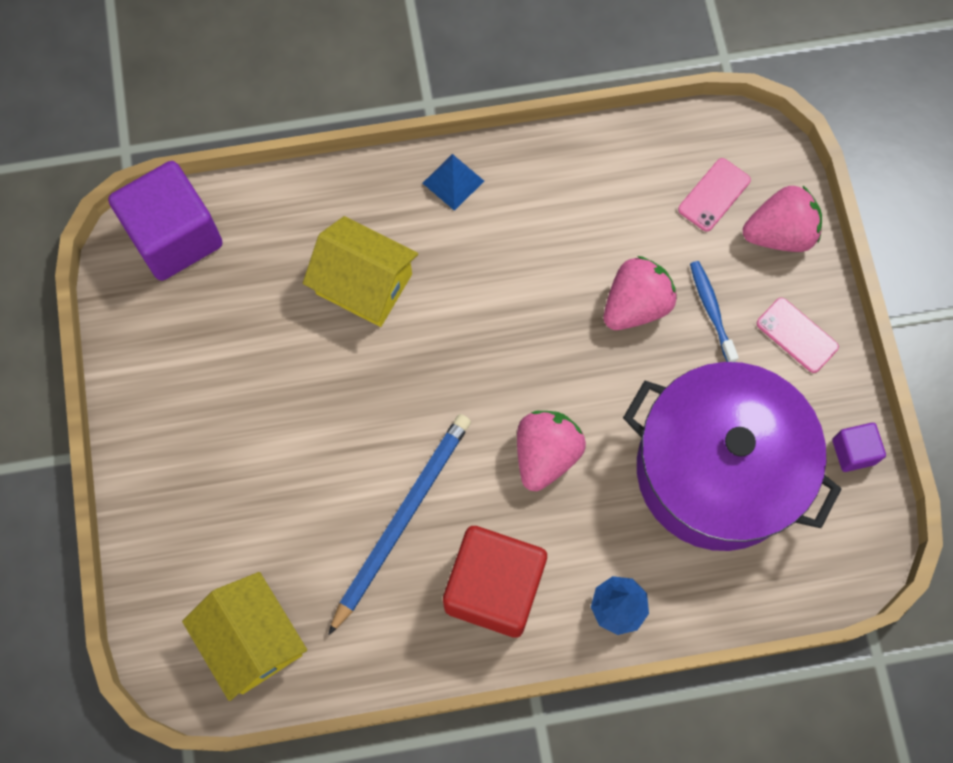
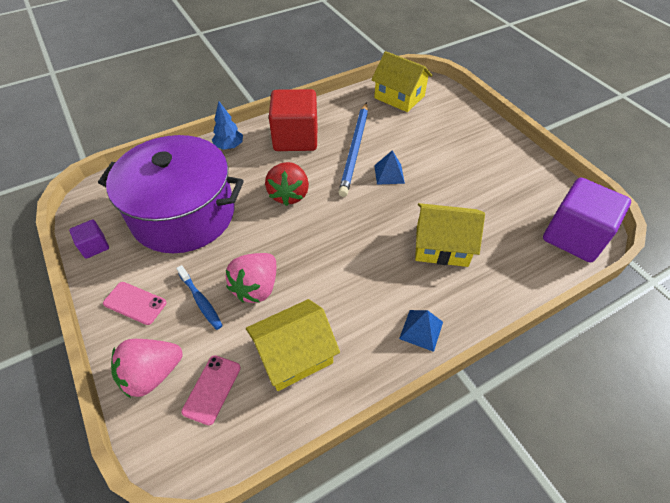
camera: 160 degrees right, 20 degrees down
pink strawberry [517,411,586,491] -> red strawberry [265,162,309,206]
none -> yellow house [246,299,340,391]
none -> blue pyramid [374,150,405,185]

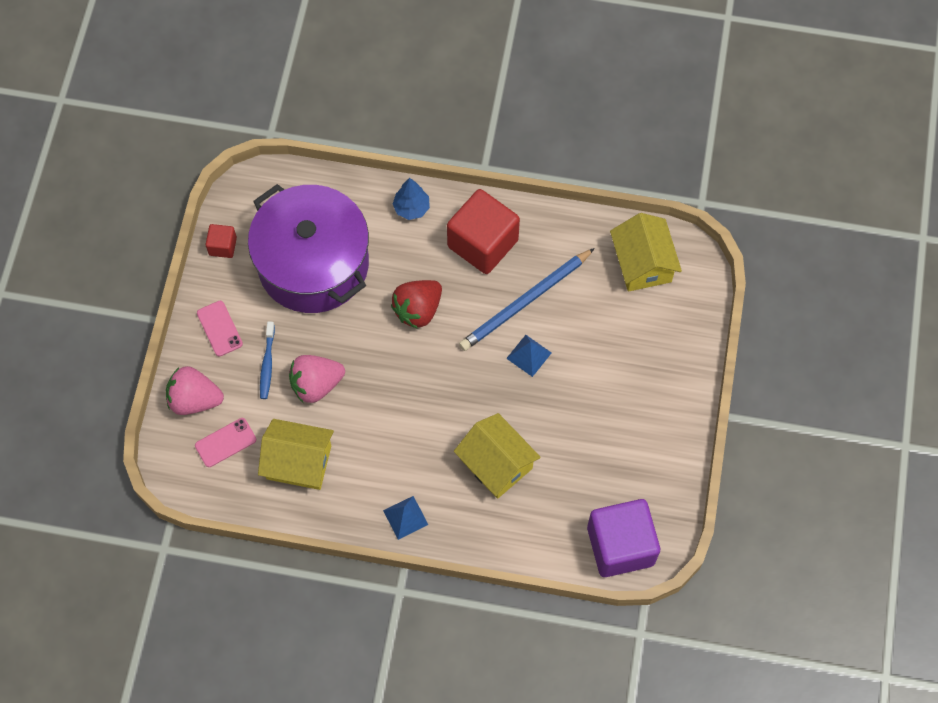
camera: 40 degrees right, 15 degrees up
purple cube [69,219,109,259] -> red cube [205,224,237,258]

